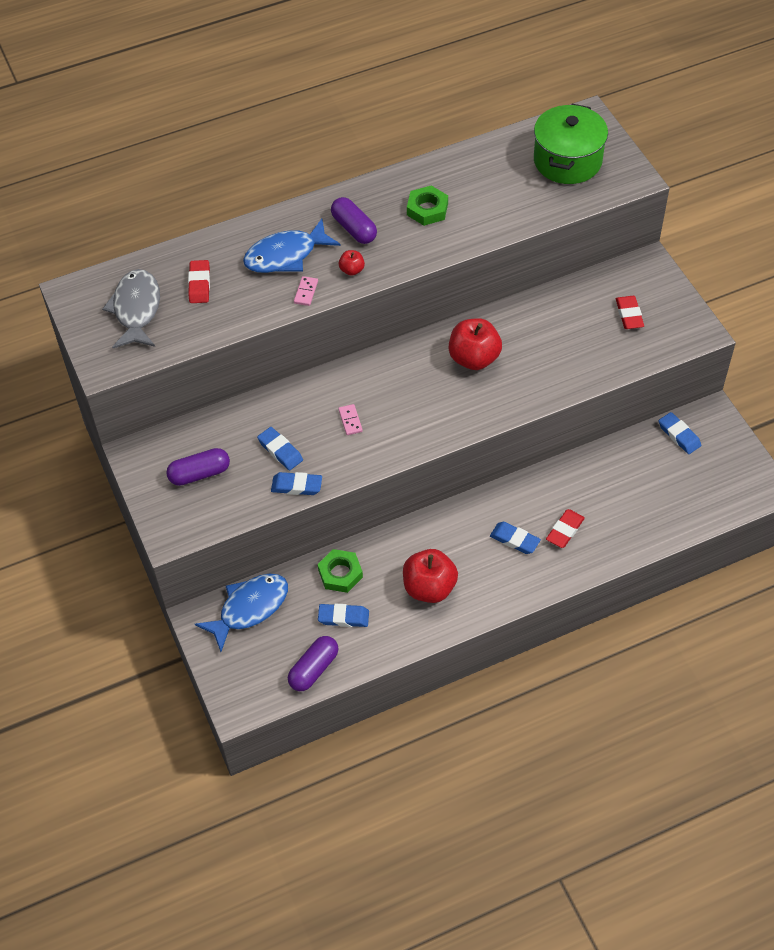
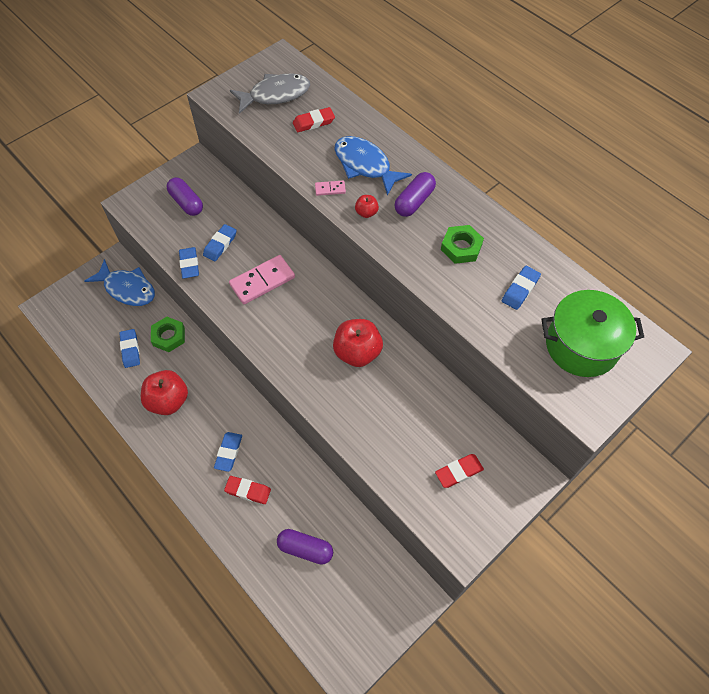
camera: 70 degrees right, 5 degrees up
purple capsule [288,636,338,691] -> purple capsule moved to [277,529,333,565]
pink domino [338,404,363,435] -> pink domino [229,255,295,304], size x2.11
blue eraser [659,412,701,454] -> blue eraser moved to [502,266,541,310]

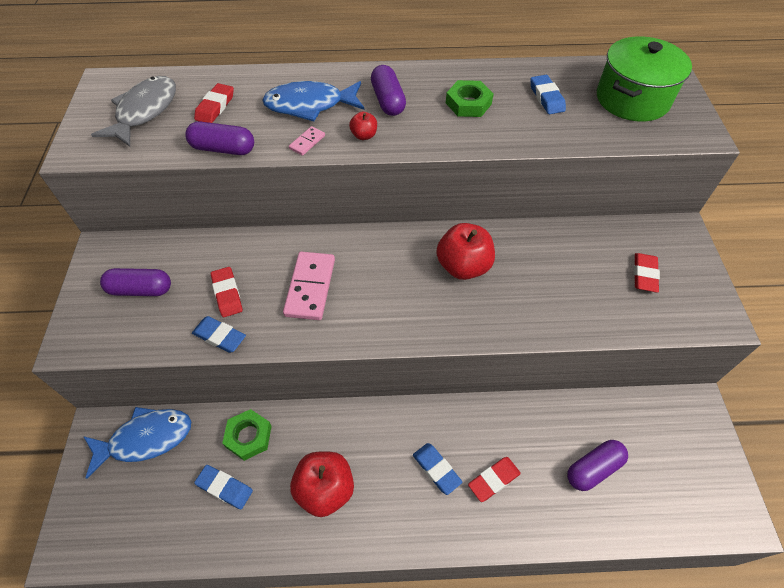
camera: 50 degrees left, 5 degrees down
blue eraser [203,224,237,261] -> red eraser [211,267,243,317]
none -> purple capsule [185,121,254,155]

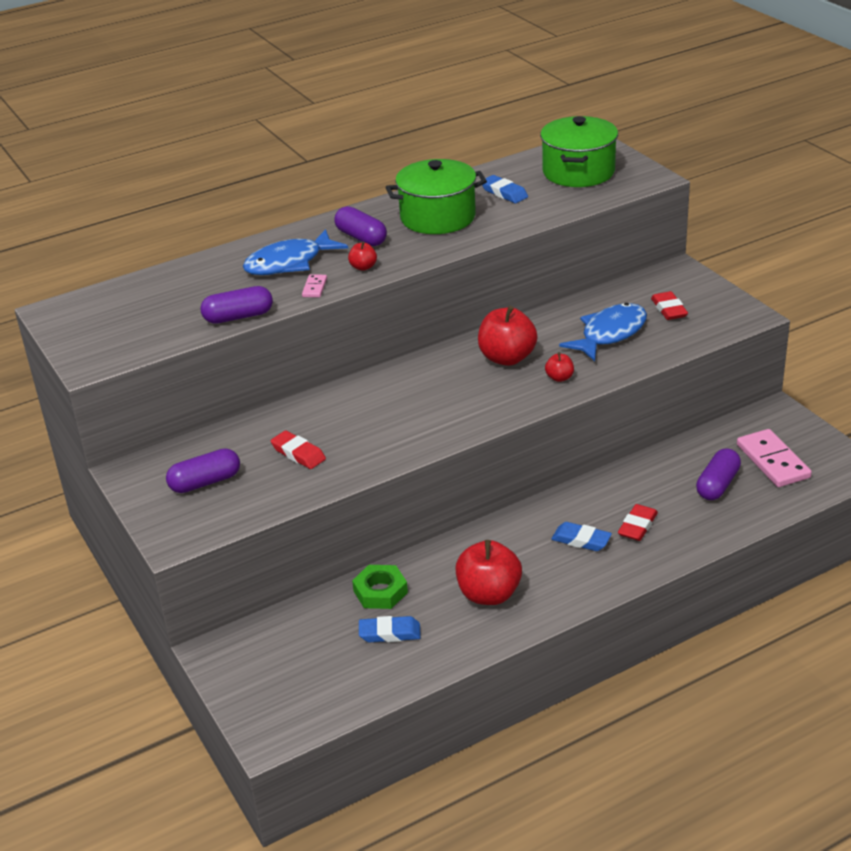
camera: 25 degrees left, 20 degrees down
blue fish [83,407,191,479] -> blue fish moved to [559,303,647,361]
grey fish [91,76,176,147] -> none
blue eraser [192,316,246,353] -> none
red eraser [194,83,234,123] -> none
pink domino [283,252,335,320] -> pink domino moved to [737,429,812,487]
green nut [446,80,494,117] -> green pot [385,159,487,234]
none -> red apple [545,352,574,382]

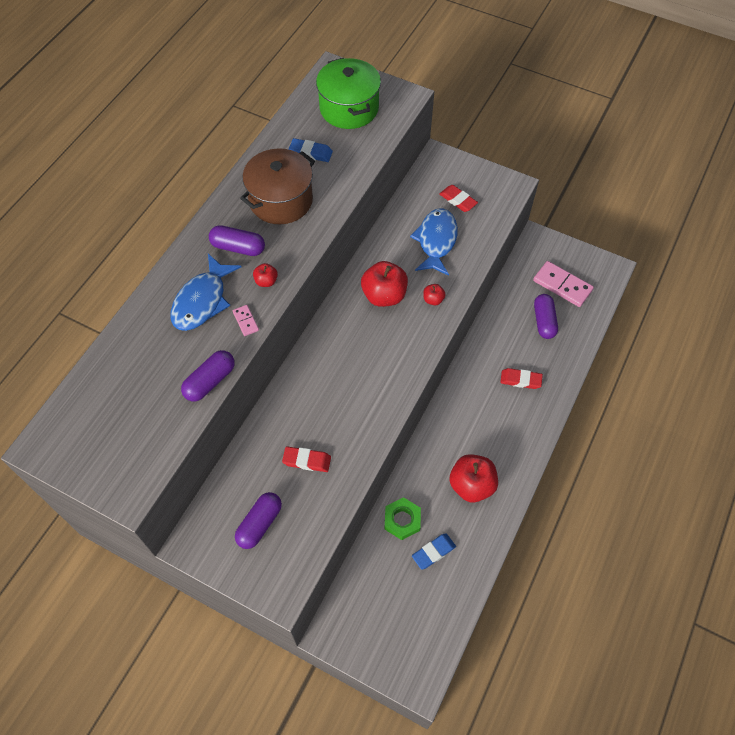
camera: 35 degrees left, 25 degrees up
green pot [385,159,487,234] -> brown pot [240,148,315,224]
blue eraser [551,522,612,551] -> none
red eraser [618,504,658,541] -> red eraser turned 75 degrees counterclockwise [500,368,543,389]

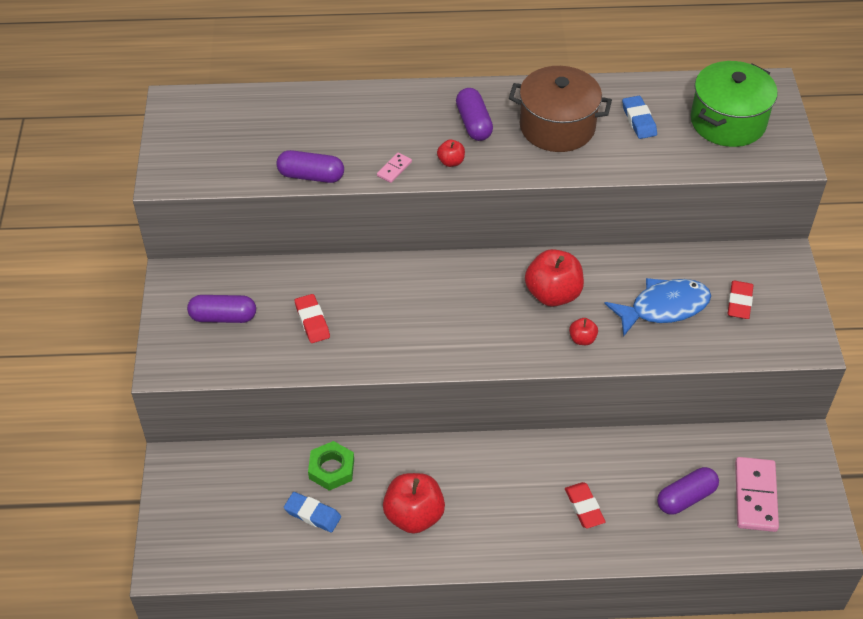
camera: 60 degrees right, 10 degrees down
blue fish [171,254,241,331] -> none

